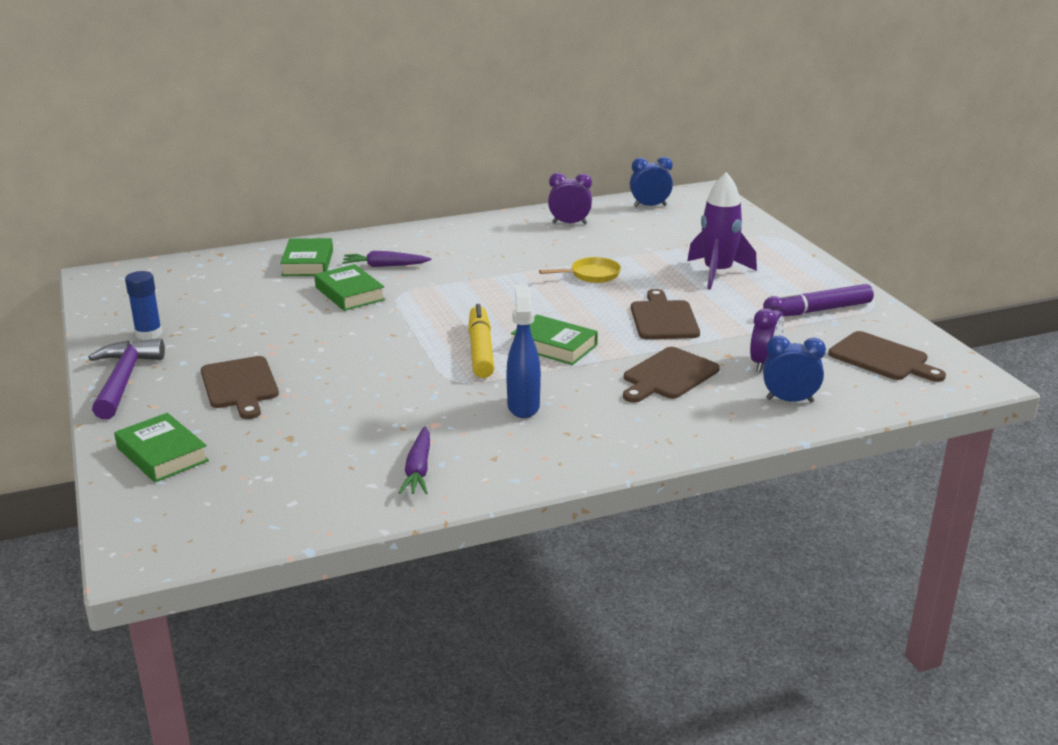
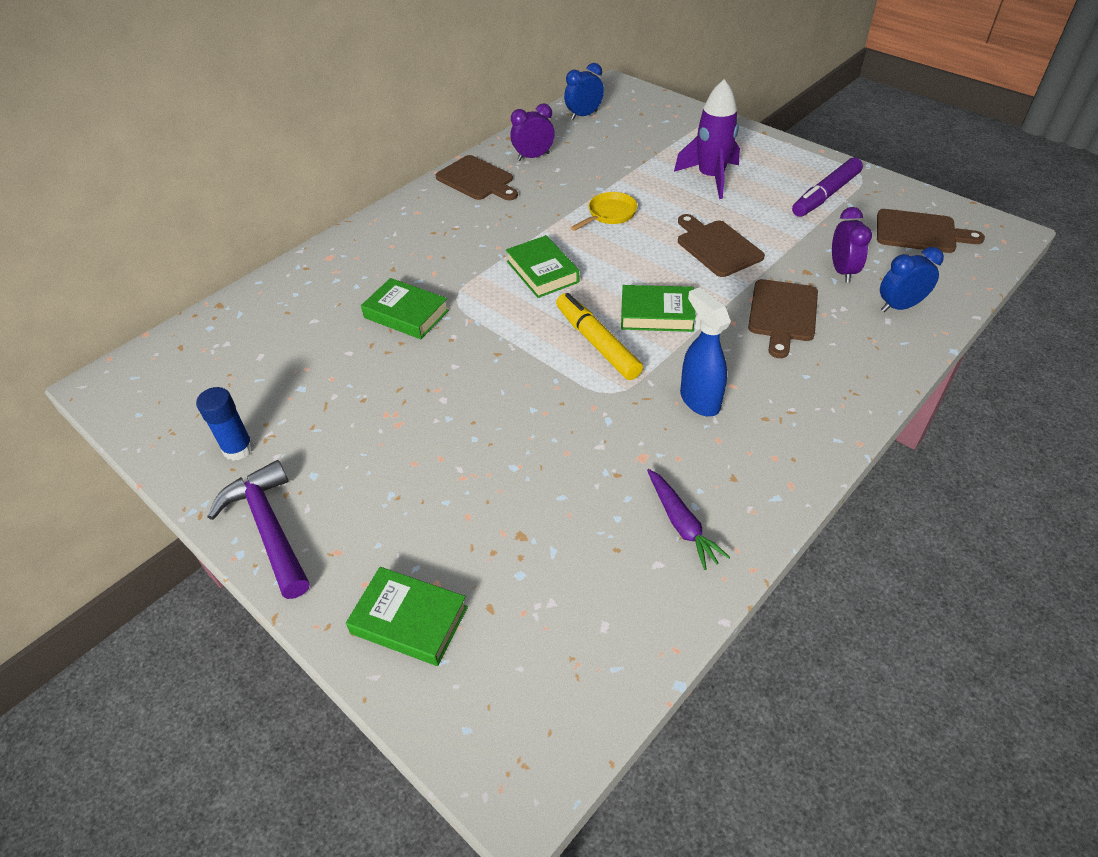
camera: 25 degrees left, 20 degrees up
brown cutting board [201,356,279,419] -> brown cutting board moved to [435,155,518,200]
green book [280,238,333,276] -> green book moved to [506,235,579,298]
purple carrot [342,251,432,267] -> none

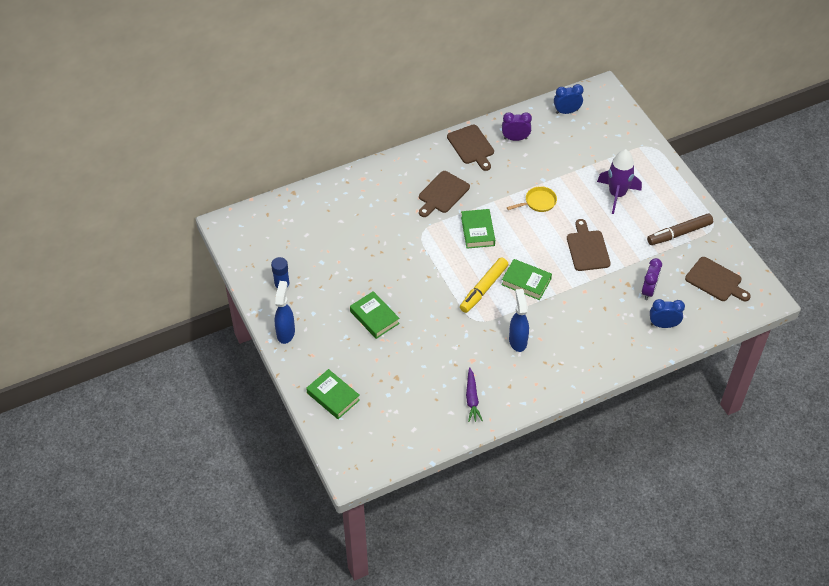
camera: 20 degrees right, 5 degrees up
purple hammer [207,460,309,599] -> blue spray bottle [275,281,295,344]
green book [361,278,449,339] -> green book moved to [350,291,400,339]
yellow marker [556,293,643,380] -> yellow marker turned 135 degrees counterclockwise [460,258,508,313]
brown cutting board [748,279,818,358] -> brown cutting board moved to [419,171,470,217]
purple marker [792,157,863,217] -> brown marker [647,213,713,245]

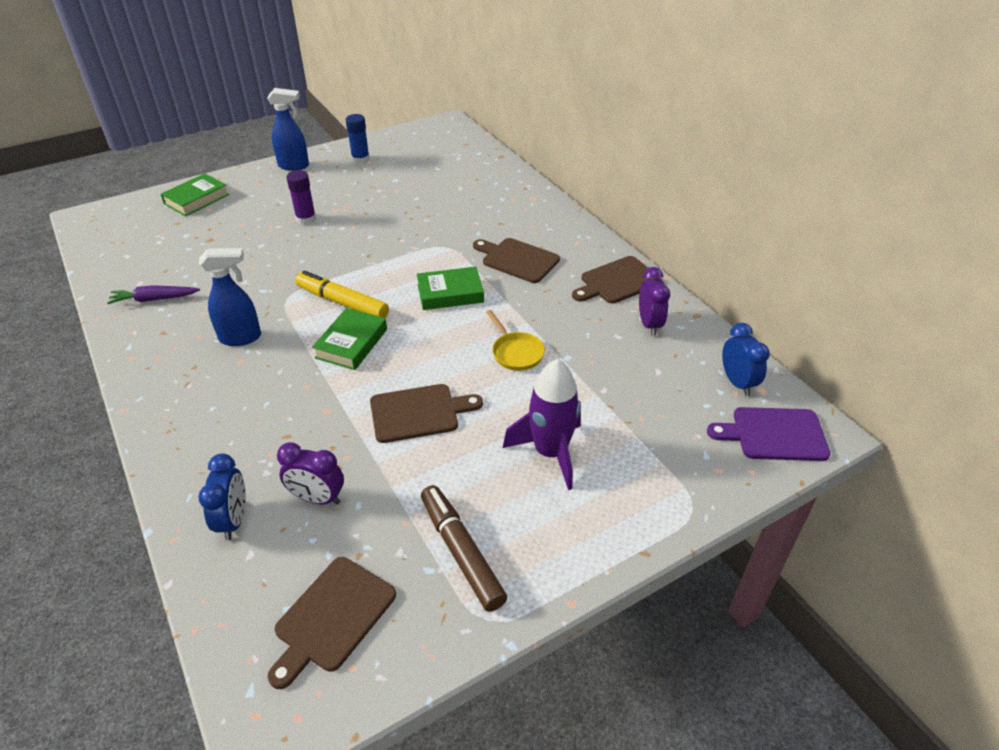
camera: 85 degrees right, 10 degrees down
green book [350,291,400,339] -> purple glue stick [286,170,316,225]
none -> purple cutting board [707,407,831,461]

